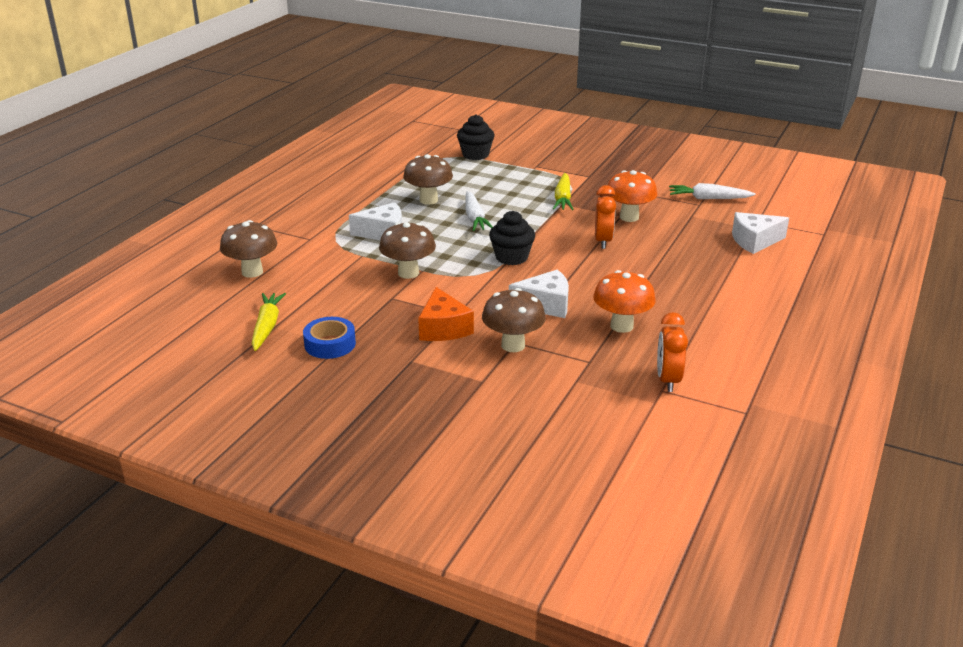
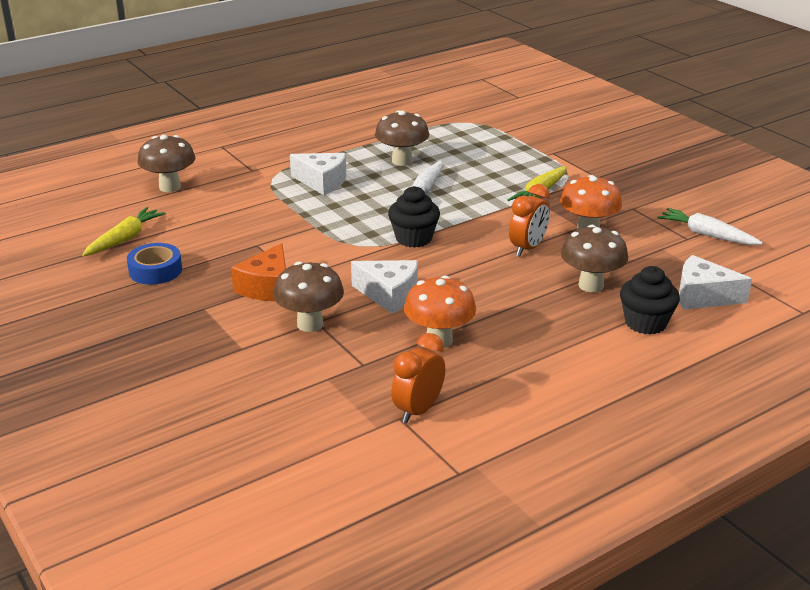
camera: 30 degrees right, 0 degrees up
brown mushroom [379,222,436,279] -> brown mushroom moved to [561,225,628,292]
black cupcake [457,114,495,160] -> black cupcake moved to [620,266,680,334]

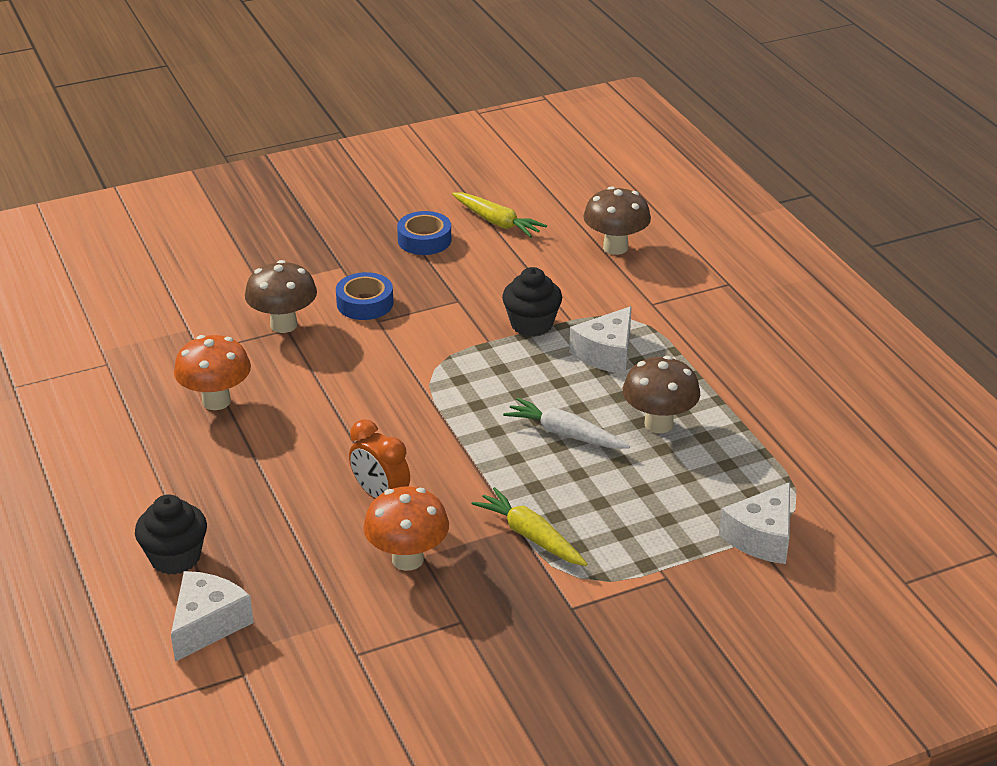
camera: 100 degrees right, 5 degrees up
orange cheese [231,243,286,301] -> blue tape [336,272,393,320]
white cheese [351,260,418,314] -> white cheese moved to [719,482,790,564]
black cupcake [388,186,440,248] -> black cupcake moved to [502,267,562,337]
orange clock [391,333,445,423] -> none
brown mushroom [561,225,628,292] -> none
white carrot [657,208,763,245] -> none

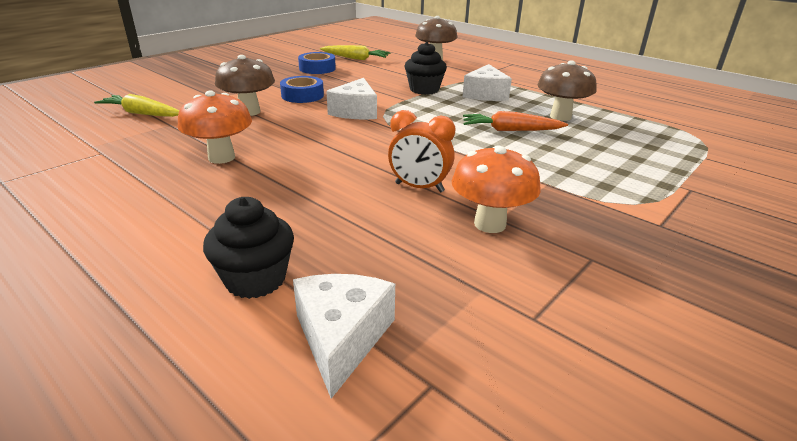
camera: 25 degrees left, 5 degrees down
yellow carrot [472,487,588,566] -> yellow carrot moved to [94,94,179,117]
white carrot [503,397,630,449] -> orange carrot [463,111,568,131]
white cheese [719,482,790,564] -> white cheese moved to [326,78,377,120]

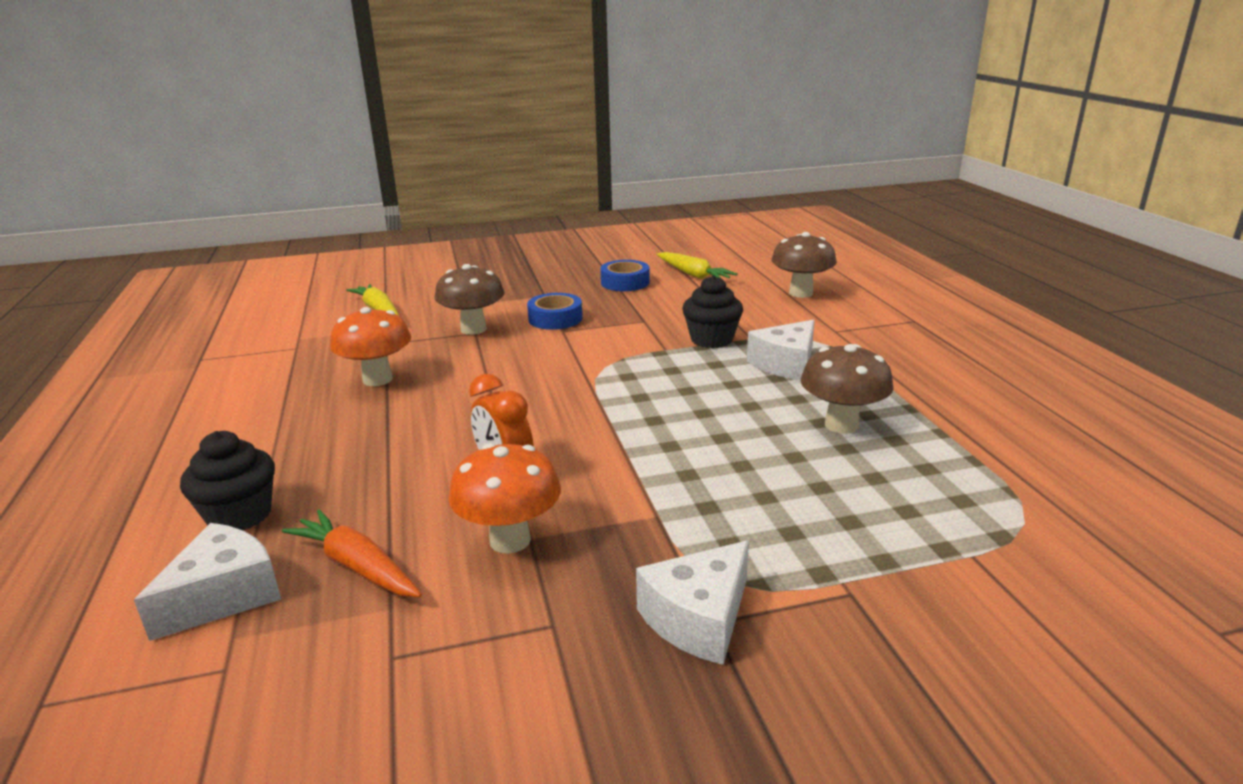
camera: 35 degrees right, 5 degrees down
white cheese [326,78,377,120] -> white cheese moved to [636,540,749,665]
orange carrot [463,111,568,131] -> orange carrot moved to [282,509,422,597]

